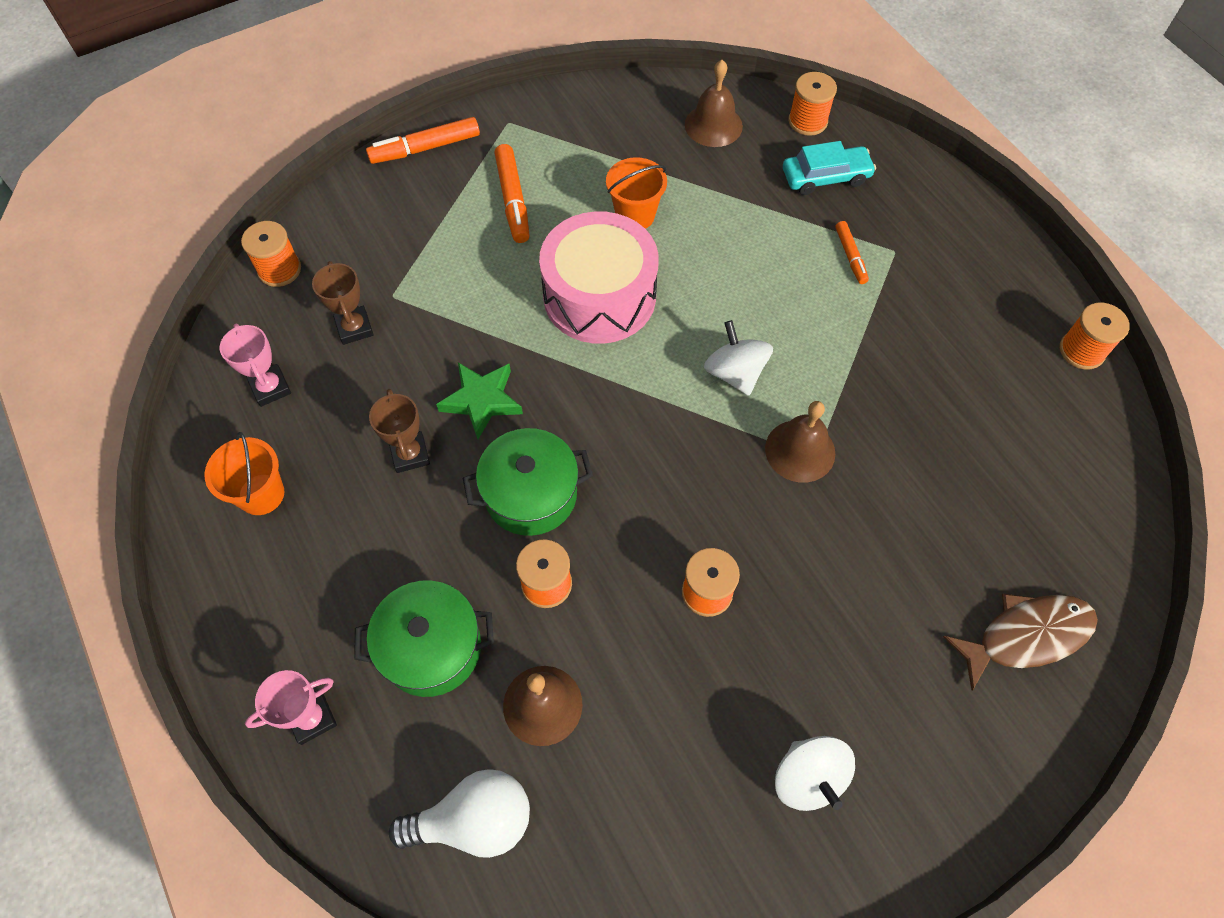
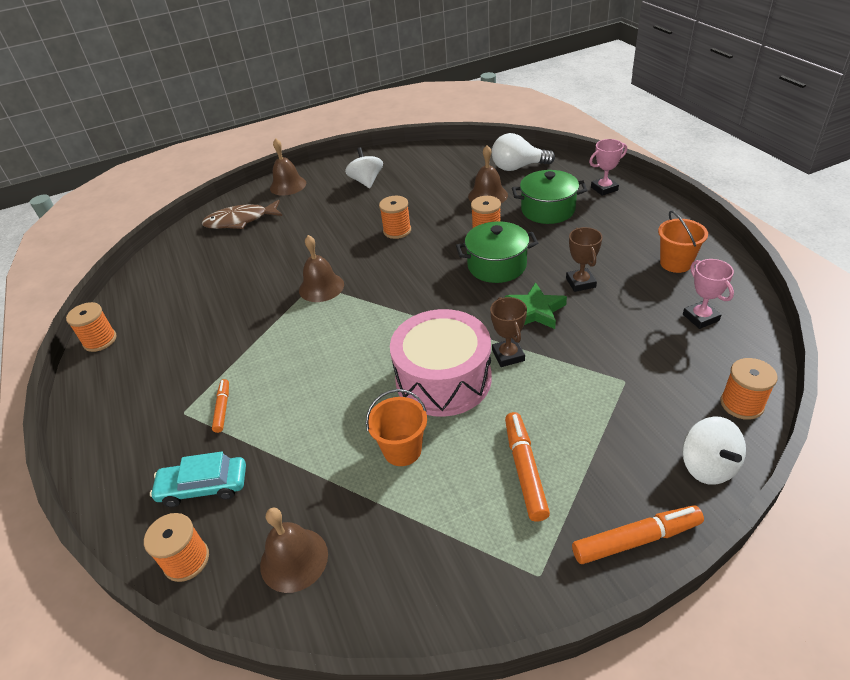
camera: 170 degrees left, 20 degrees down
brown trophy [312,261,374,345] -> brown trophy moved to [490,297,527,367]
white spinning top [704,320,773,396] -> white spinning top moved to [682,416,746,485]
none -> brown bell [270,138,306,196]

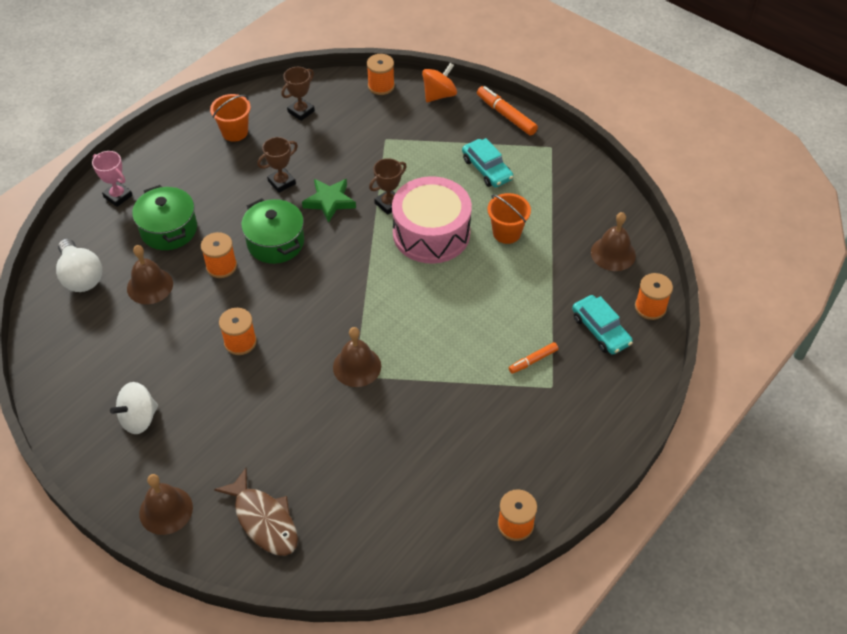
camera: 120 degrees left, 10 degrees up
orange marker [505,412,550,522] -> turquoise car [462,138,514,187]
white spinning top [682,416,746,485] -> orange spinning top [422,63,457,102]
pink trophy [683,259,734,329] -> brown trophy [281,67,315,121]

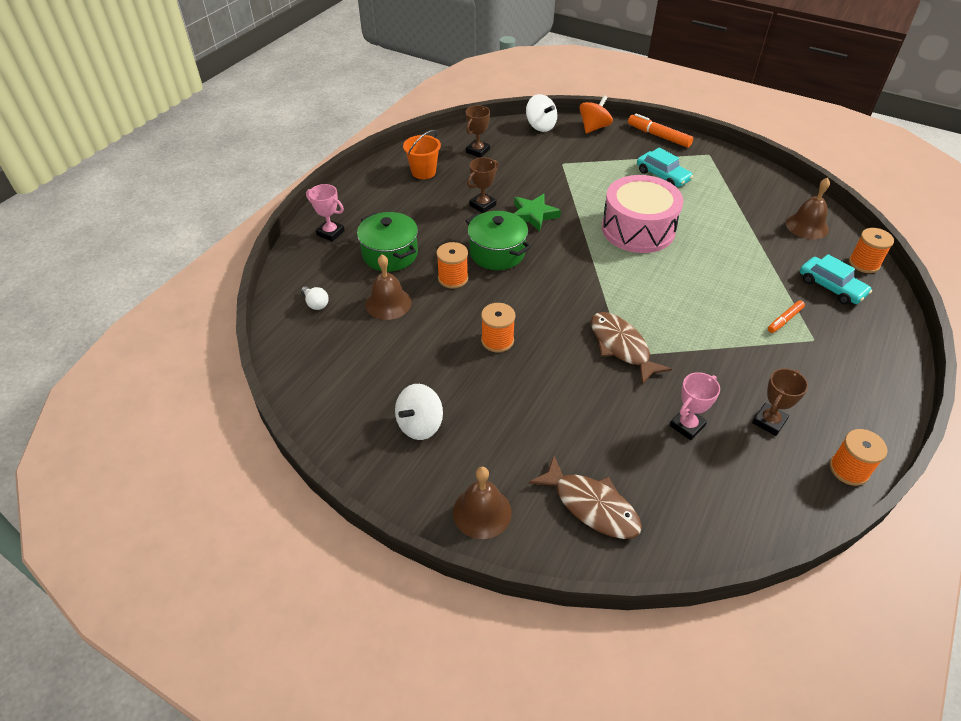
camera: 10 degrees left, 5 degrees down
white light bulb [56,239,102,292] -> white light bulb [301,286,329,310], size x0.51
brown bell [333,327,381,387] -> brown fish [591,312,672,385]
orange spool [367,54,395,95] -> white spinning top [526,94,557,132]
brown trophy [369,158,407,215] -> brown trophy moved to [752,368,808,436]
orange bucket [487,193,531,244] -> none
none -> pink trophy [670,372,720,440]

